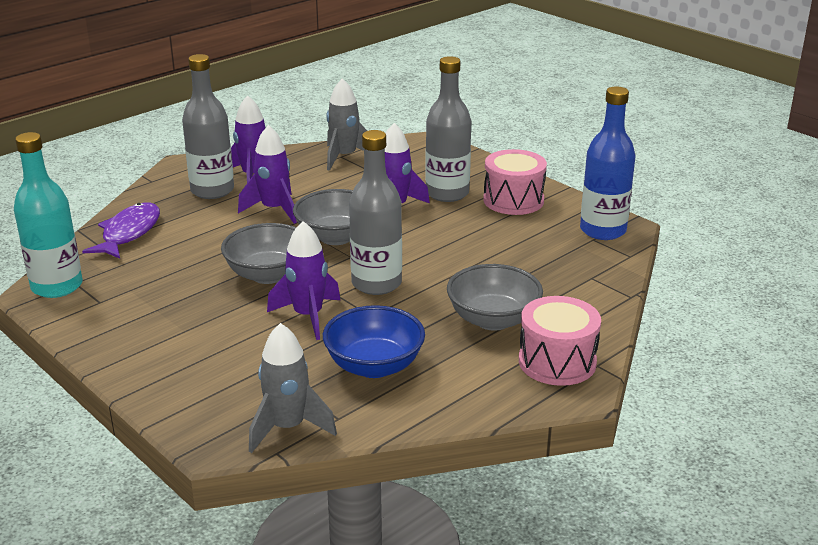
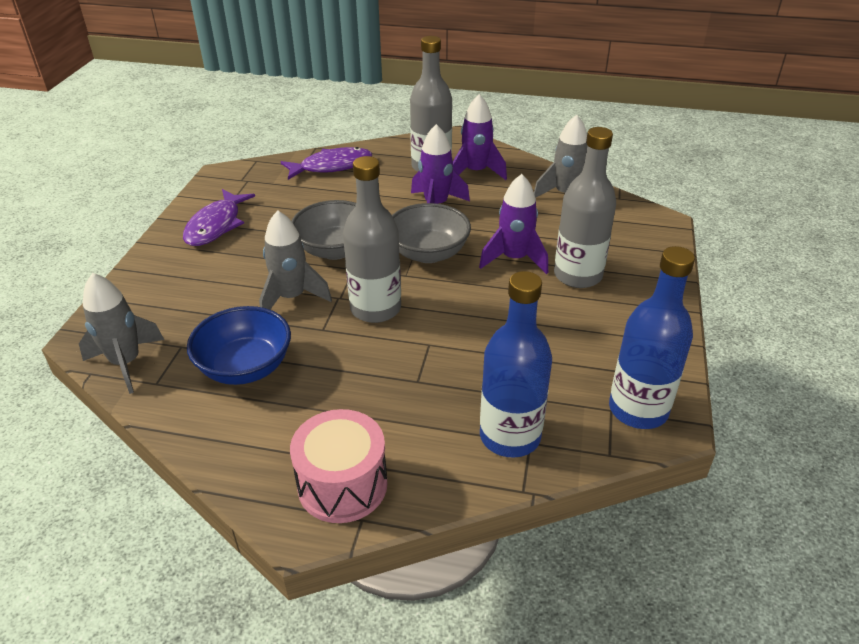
camera: 55 degrees right, 10 degrees up
turquoise bottle [14,132,83,298] -> none
purple rocket [267,221,340,340] -> grey rocket [259,211,332,310]
grey bowl [447,264,543,331] -> none
pink drum [483,149,547,215] -> none
none -> purple fish [183,189,255,246]
none -> blue bottle [480,271,552,458]

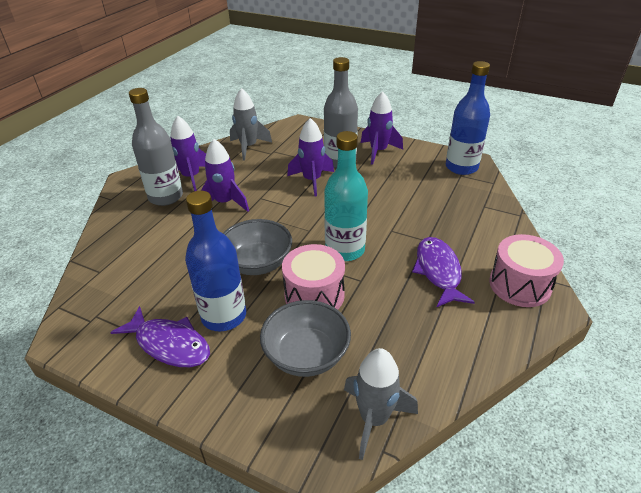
camera: 75 degrees left, 0 degrees up
blue bowl [187,306,291,385] -> none
grey rocket [259,211,332,310] -> pink drum [282,244,345,310]
purple fish [281,147,372,180] -> purple fish moved to [412,237,475,307]
grey bottle [343,156,401,323] -> turquoise bottle [324,131,368,261]
grey bowl [392,203,471,263] -> grey bowl moved to [260,300,351,377]
blue bottle [480,271,552,458] -> blue bottle moved to [185,191,246,332]
none -> purple rocket [361,91,403,165]

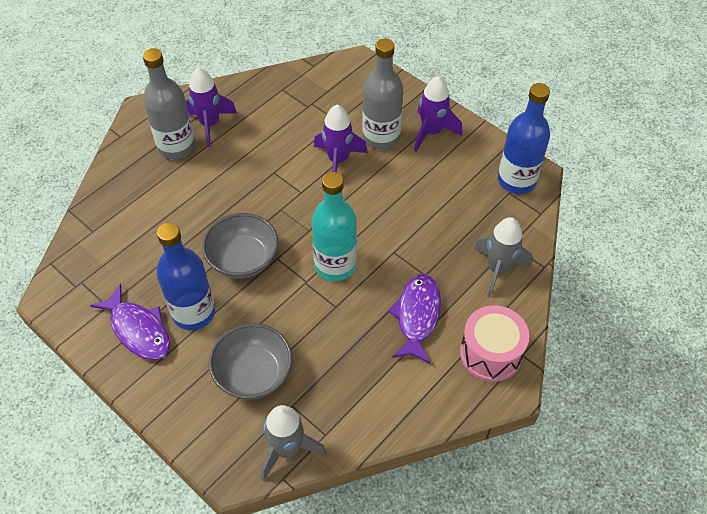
camera: 15 degrees right, 15 degrees up
purple rocket [201,139,249,212] -> none
grey rocket [230,88,272,161] -> grey rocket moved to [474,217,533,297]
pink drum [282,244,345,310] -> none

